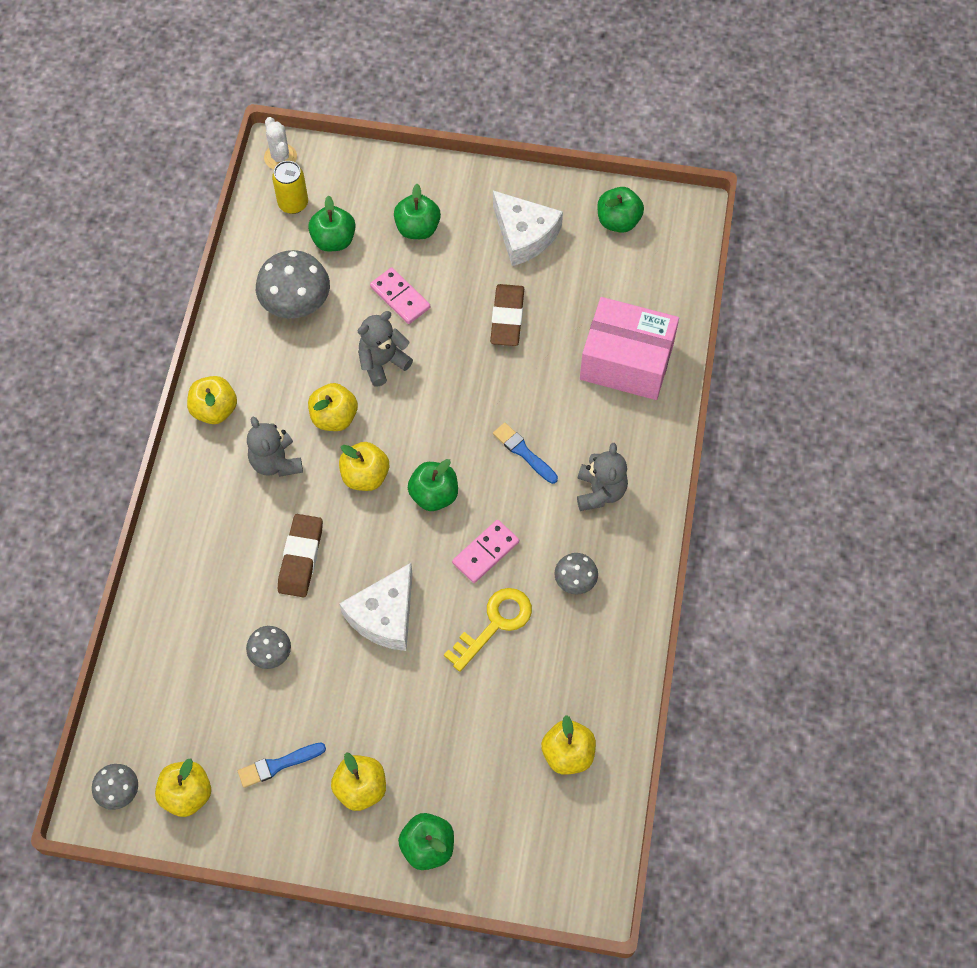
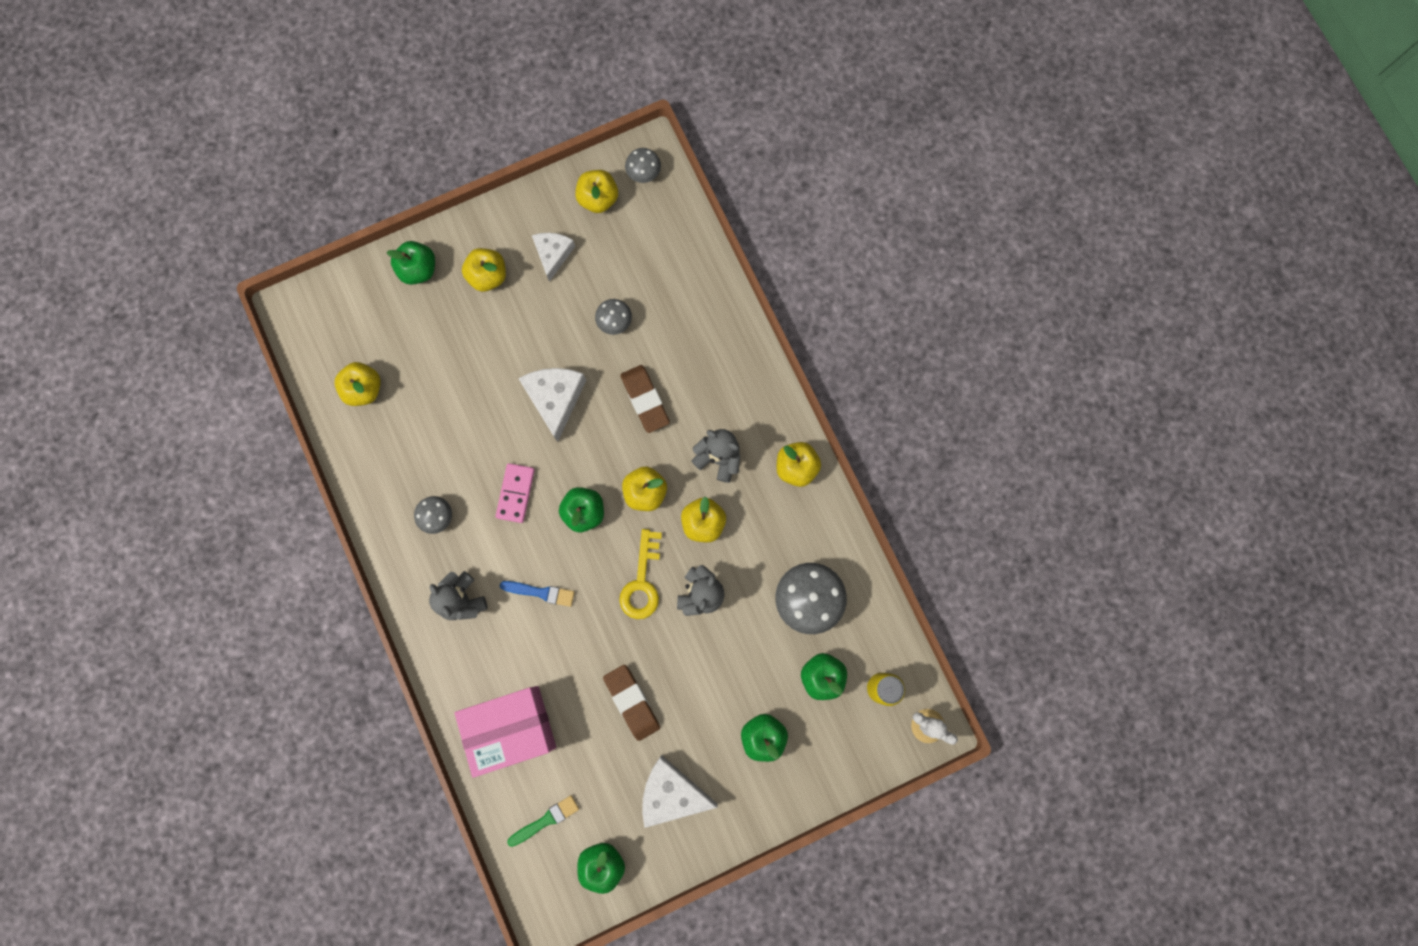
camera: 145 degrees right, 15 degrees up
blue brush [238,742,326,788] -> white cheese [532,233,575,282]
pink domino [370,268,430,324] -> none
yellow key [444,588,532,672] -> yellow key moved to [619,529,662,619]
none -> green brush [507,795,579,847]

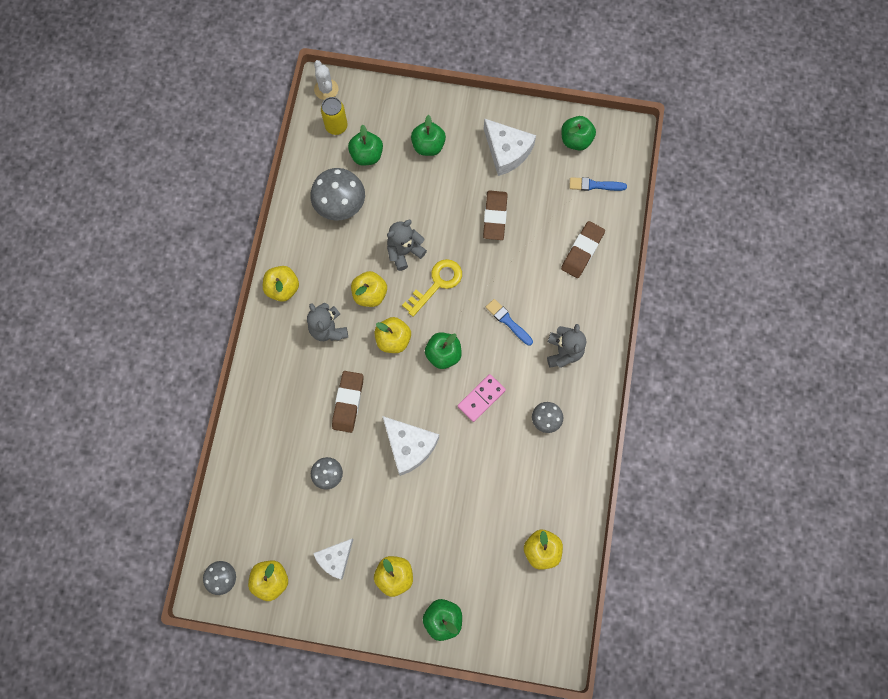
camera: 145 degrees left, 5 degrees down
pink box [454,686,556,778] -> brown eraser [561,221,605,278]
green brush [507,795,579,847] -> blue brush [569,177,627,191]
white cheese [518,368,586,442] -> white cheese turned 75 degrees counterclockwise [382,416,439,476]

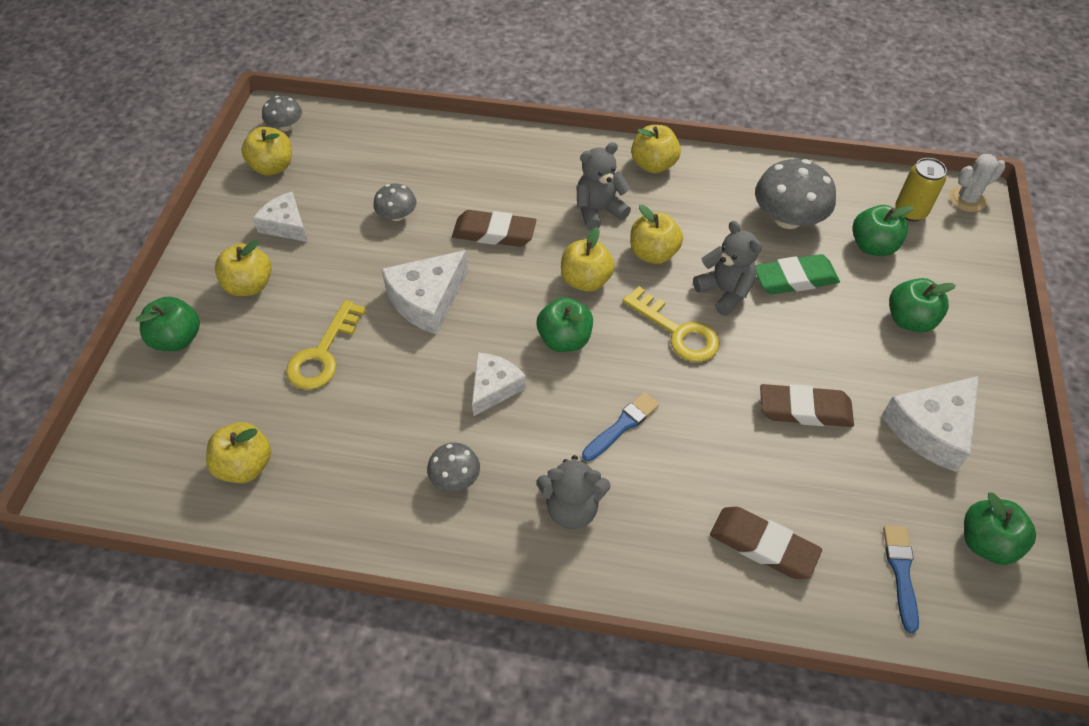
camera: 90 degrees right, 20 degrees down
pink domino [457,374,506,422] -> white cheese [472,352,526,416]
none -> yellow key [286,300,366,390]
none -> green eraser [756,254,840,294]

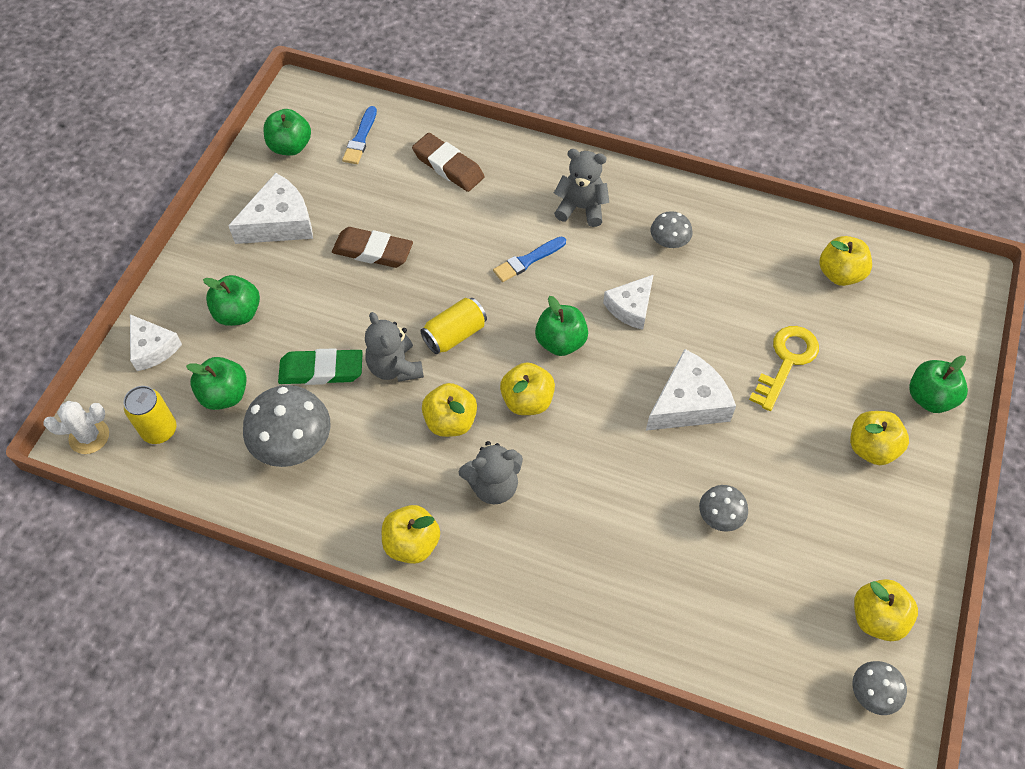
camera: 170 degrees left, 5 degrees up
white cheese [253,192,308,242] -> white cheese moved to [130,314,182,371]
brown eraser [452,210,536,247] -> none
yellow key [622,287,719,362] -> yellow can [420,298,487,354]

